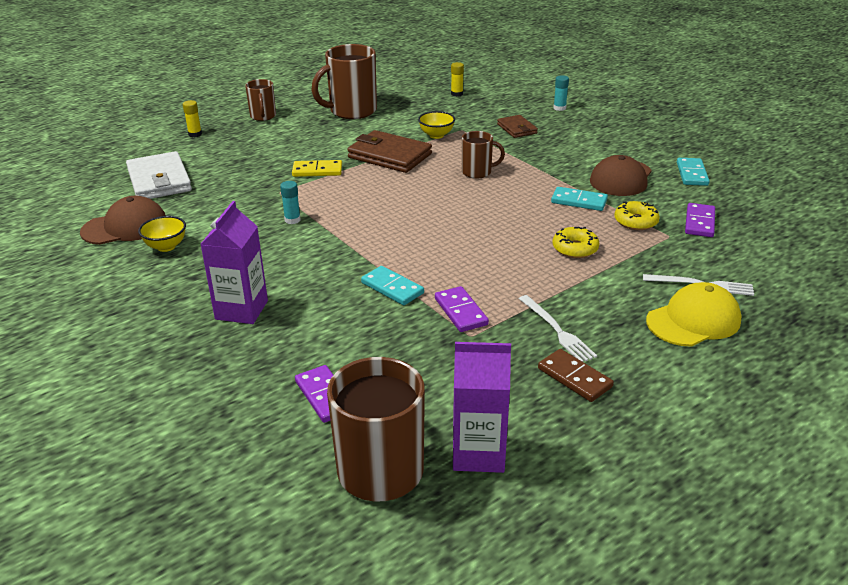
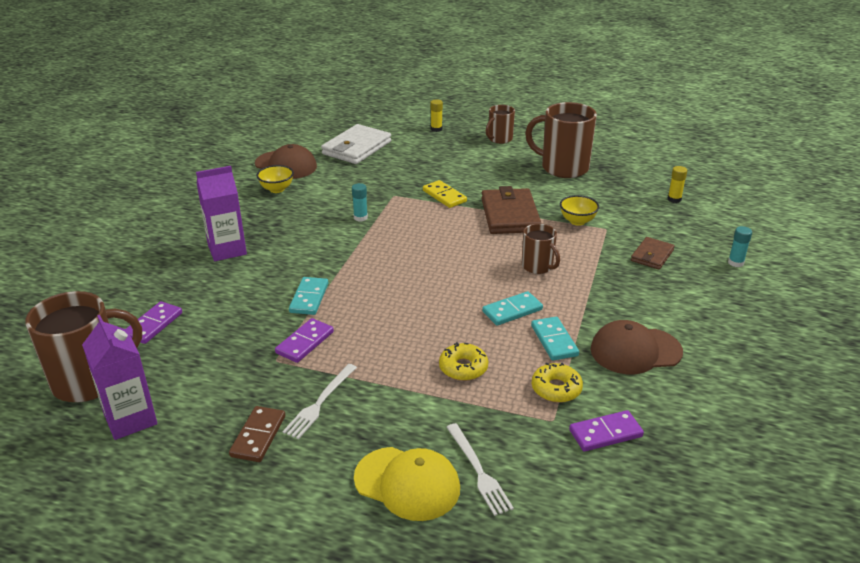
camera: 55 degrees right, 0 degrees up
turquoise domino [677,158,710,186] -> turquoise domino moved to [482,291,543,326]

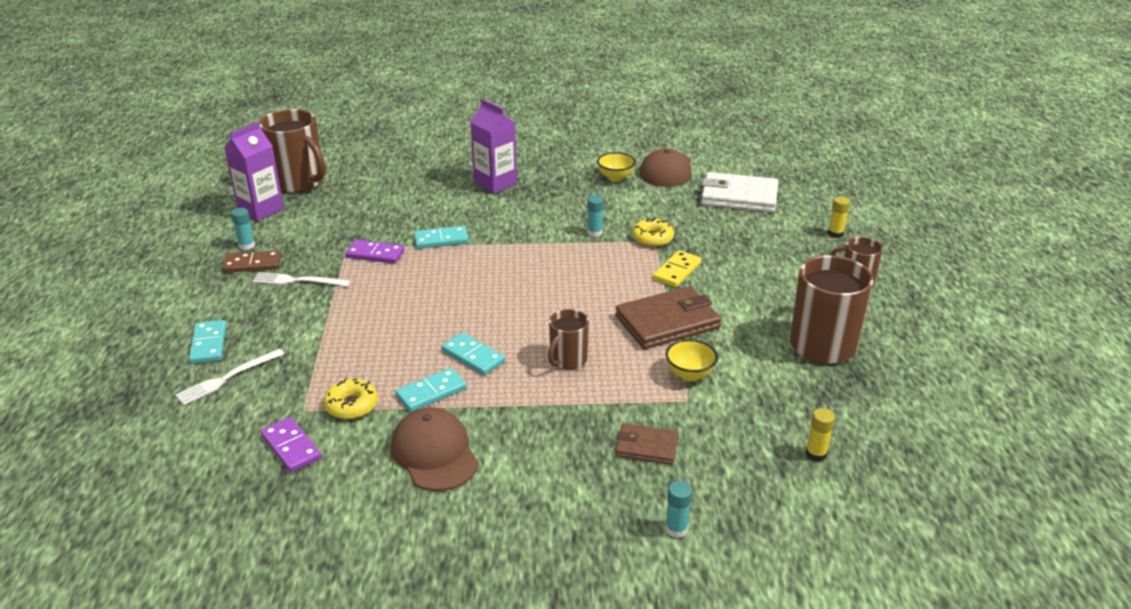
camera: 70 degrees right, 0 degrees up
purple domino [126,301,182,344] -> none
yellow cap [354,447,460,521] -> turquoise domino [189,320,227,364]
yellow donut [439,342,488,381] -> yellow donut moved to [632,217,674,247]
none -> turquoise glue stick [231,208,255,250]

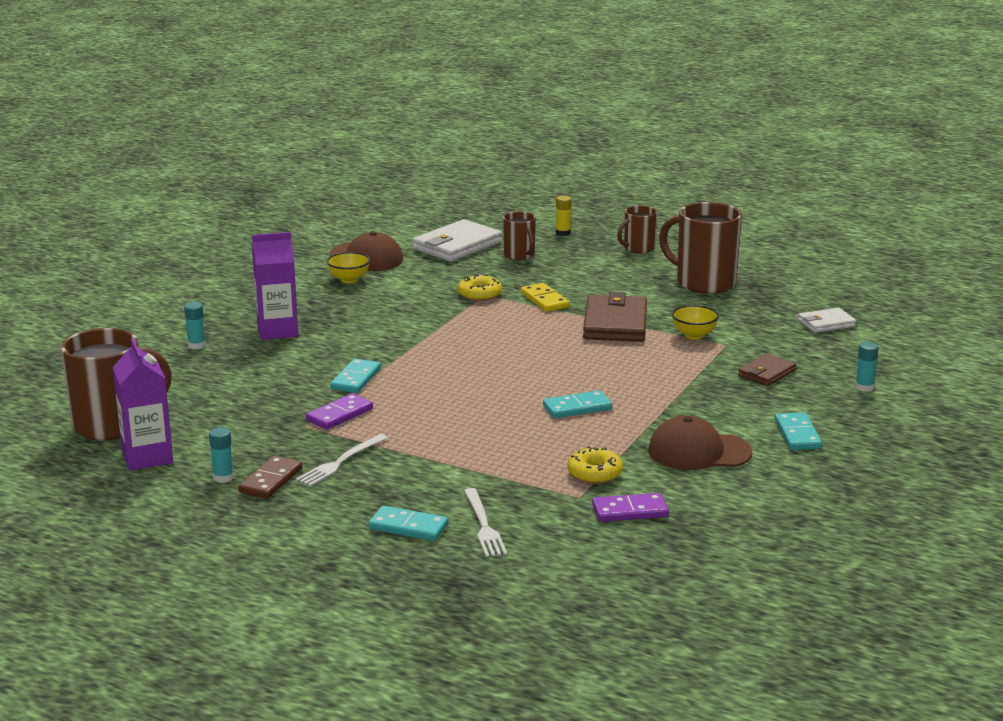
camera: 60 degrees left, 10 degrees down
turquoise domino [395,368,467,412] -> turquoise domino moved to [775,412,822,450]
brown mug [548,309,589,370] -> brown mug moved to [503,212,536,260]
turquoise glue stick [587,195,604,237] -> turquoise glue stick moved to [184,302,206,349]
yellow glue stick [806,408,835,462] -> white wallet [798,308,856,333]

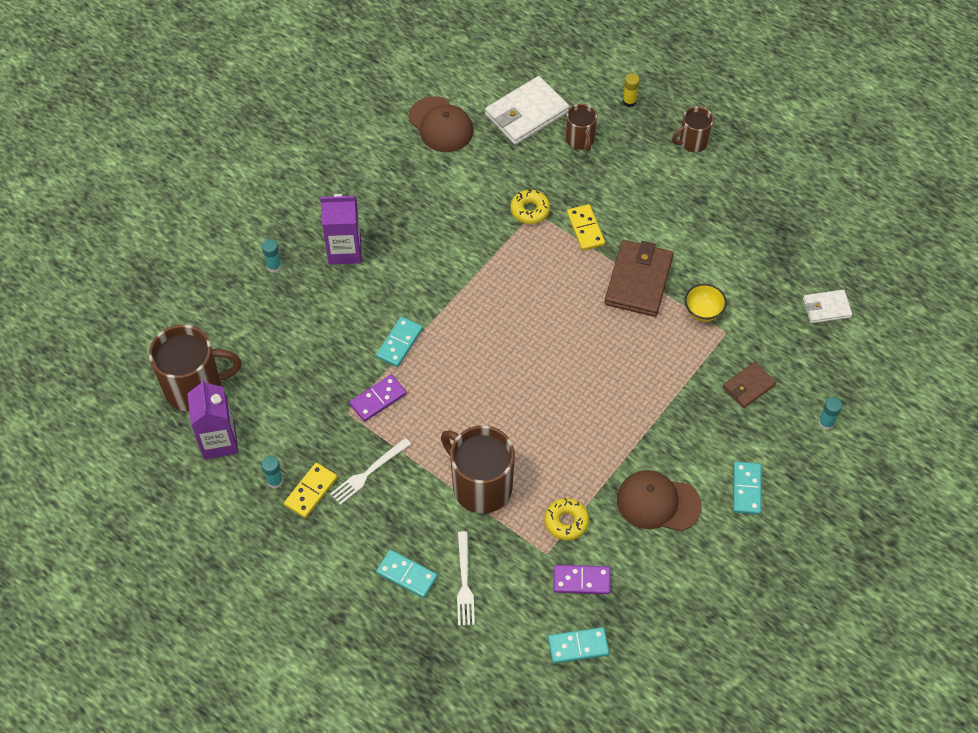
camera: 10 degrees right, 35 degrees up
brown domino [238,456,302,499] -> yellow domino [284,463,337,518]
yellow bowl [326,252,370,283] -> none
turquoise domino [543,390,612,418] -> turquoise domino moved to [548,627,609,664]
brown mug [659,202,742,294] -> brown mug moved to [441,425,515,514]

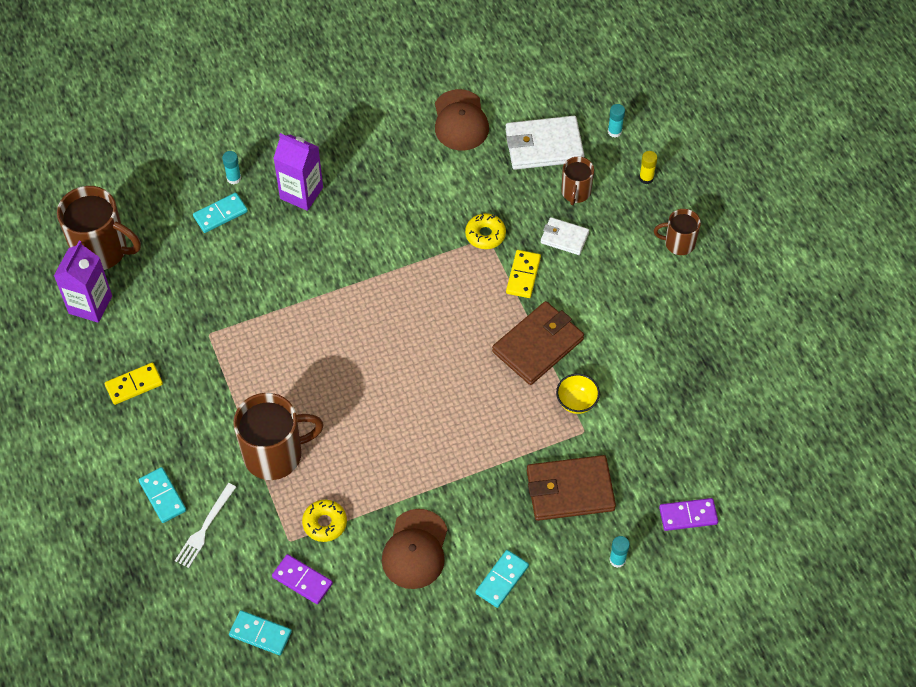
camera: 30 degrees right, 0 degrees up
turquoise glue stick [262,456,283,489] -> turquoise glue stick moved to [608,104,625,137]
white fork [330,438,411,505] -> none
purple domino [349,374,407,422] -> purple domino moved to [659,498,718,531]
turquoise domino [376,317,423,367] -> turquoise domino moved to [193,193,248,233]
brown mug [441,425,515,514] -> brown mug turned 90 degrees clockwise [233,393,324,480]
brown cap [617,470,702,531] -> brown cap turned 120 degrees counterclockwise [382,509,448,589]
brown wallet [723,362,776,408] -> brown wallet [527,455,616,521], size x1.78
white wallet [803,290,852,323] -> white wallet moved to [541,217,589,255]

